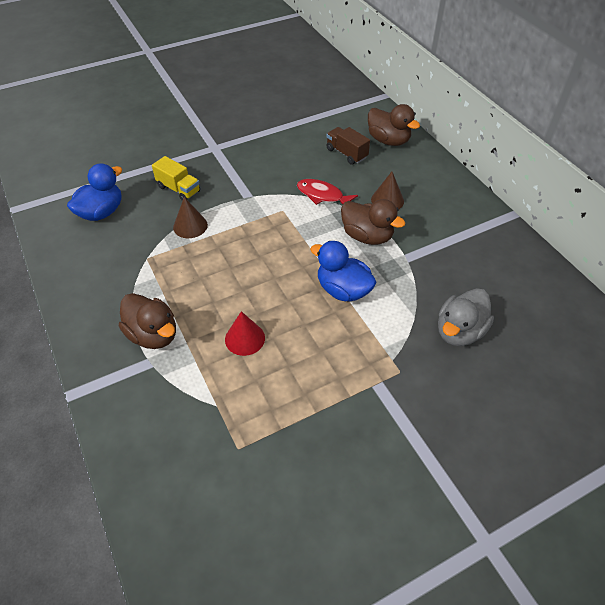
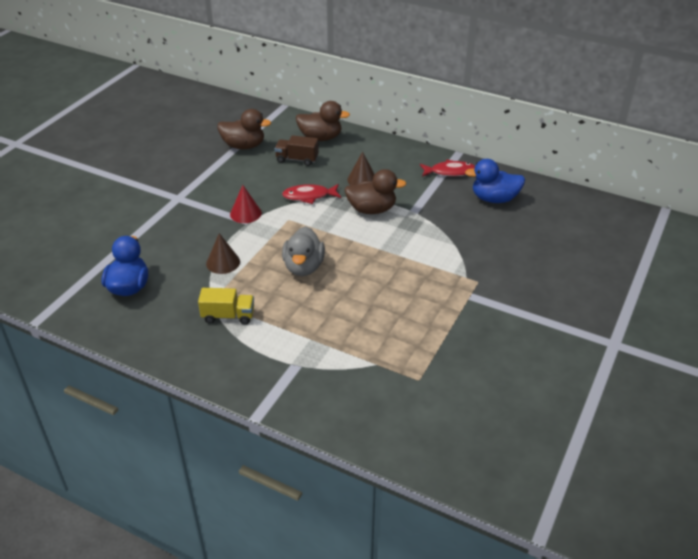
camera: 35 degrees left, 10 degrees down
brown duck [119,293,176,349] -> brown duck moved to [217,109,271,149]
yellow truck [152,156,200,201] -> yellow truck moved to [198,288,254,325]
red cone [225,311,265,356] -> red cone moved to [230,185,262,223]
blue duck [310,241,376,302] -> blue duck moved to [465,159,525,203]
grey duck [438,288,494,346] -> grey duck moved to [282,226,325,276]
none -> red fish [420,159,475,177]

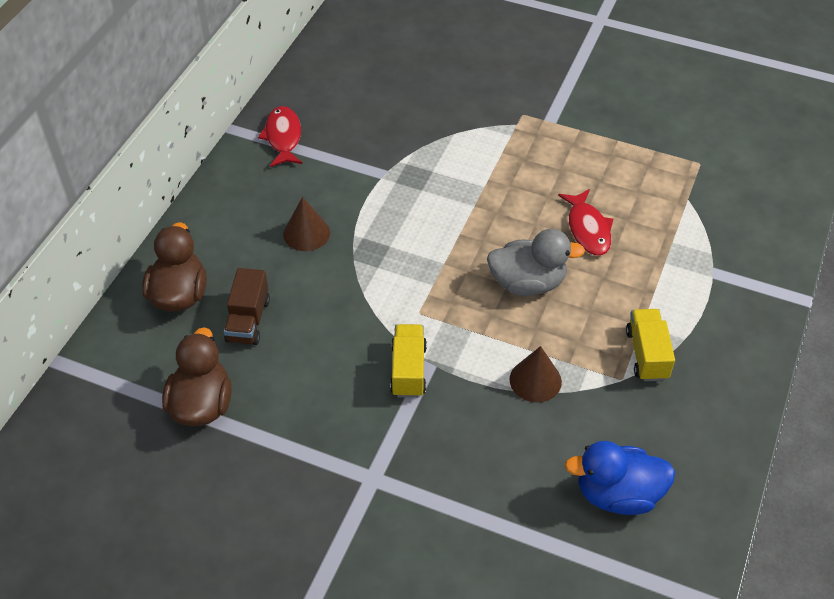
camera: 95 degrees left, 10 degrees up
red cone [230,185,262,223] -> yellow truck [390,324,427,398]
red fish [282,184,341,204] -> red fish moved to [558,189,613,256]
brown duck [344,169,407,214] -> none
blue duck [465,159,525,203] -> none

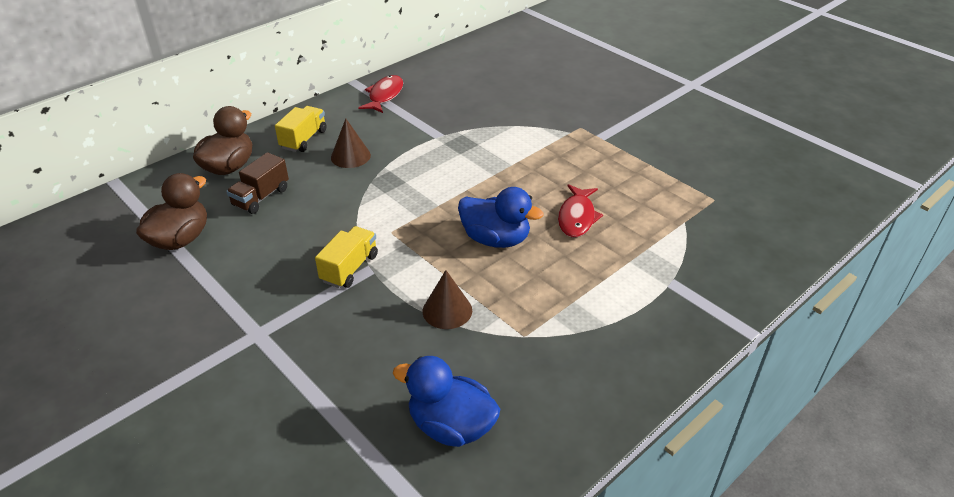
camera: 25 degrees right, 10 degrees down
grey duck [487,229,585,296] -> blue duck [458,187,544,248]
yellow truck [626,309,675,381] -> yellow truck moved to [275,106,327,152]

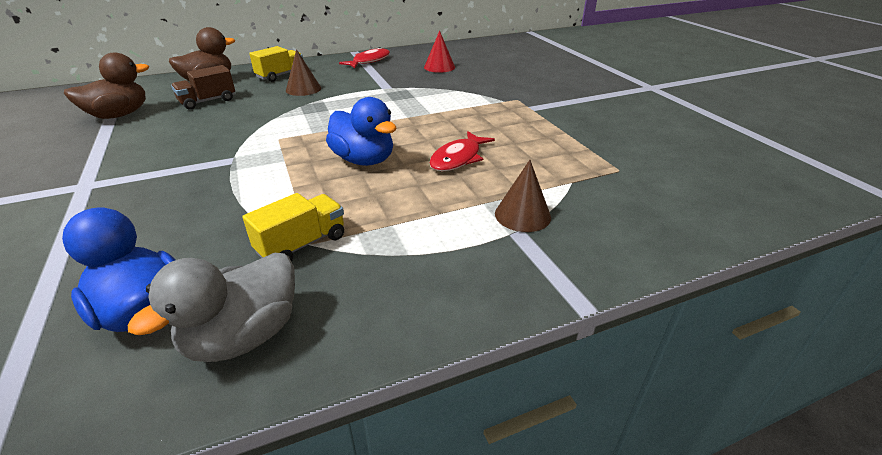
camera: 20 degrees right, 5 degrees down
yellow truck [315,226,378,288] -> yellow truck moved to [242,193,344,262]
brown cone [423,270,472,329] -> brown cone moved to [495,160,551,232]
none -> grey duck [128,253,295,362]
none -> red cone [424,31,455,73]

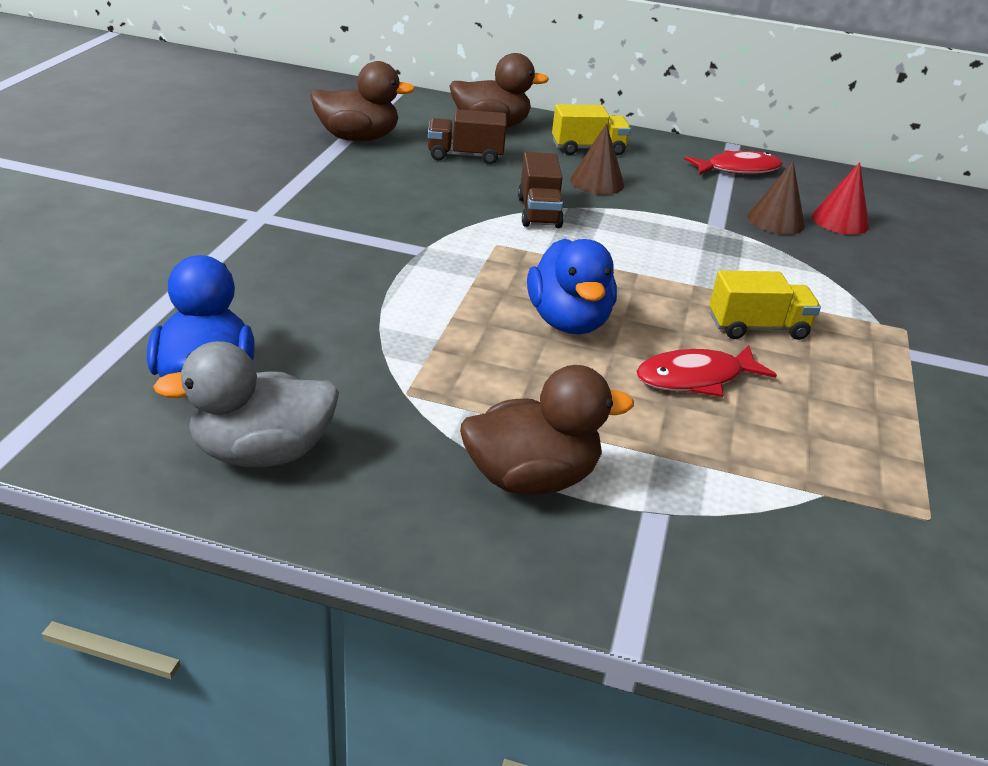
camera: 35 degrees right, 0 degrees up
yellow truck [242,193,344,262] -> yellow truck moved to [710,270,821,340]
brown cone [495,160,551,232] -> brown cone moved to [748,161,805,235]
none -> brown duck [460,365,634,495]
none -> brown truck [518,152,564,228]

